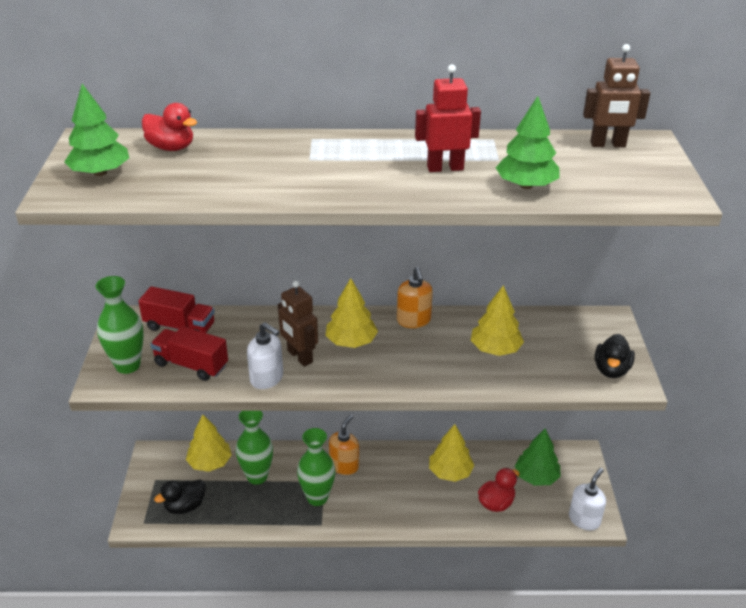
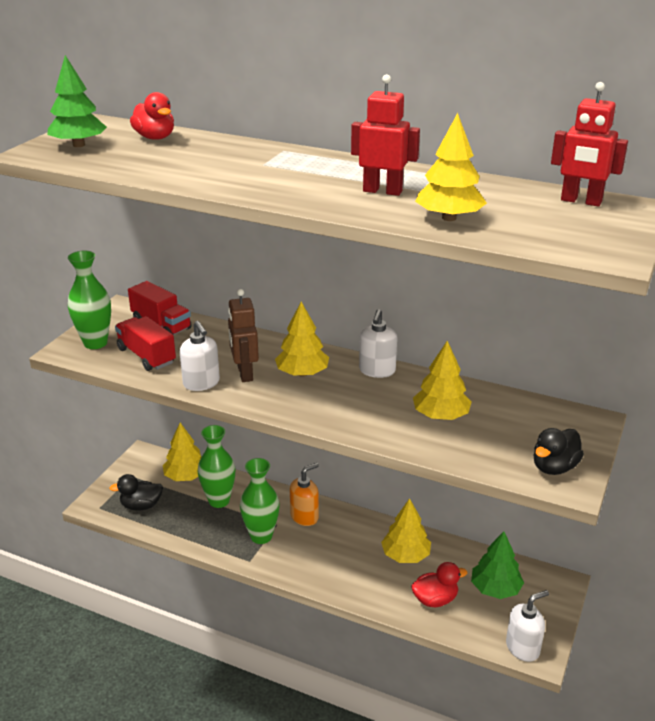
camera: 25 degrees right, 5 degrees down
orange soap dispenser [397,267,433,328] -> white soap dispenser [359,309,397,378]
green tree [495,96,560,189] -> yellow tree [415,113,487,221]
brown robot [583,44,650,147] -> red robot [551,82,628,207]

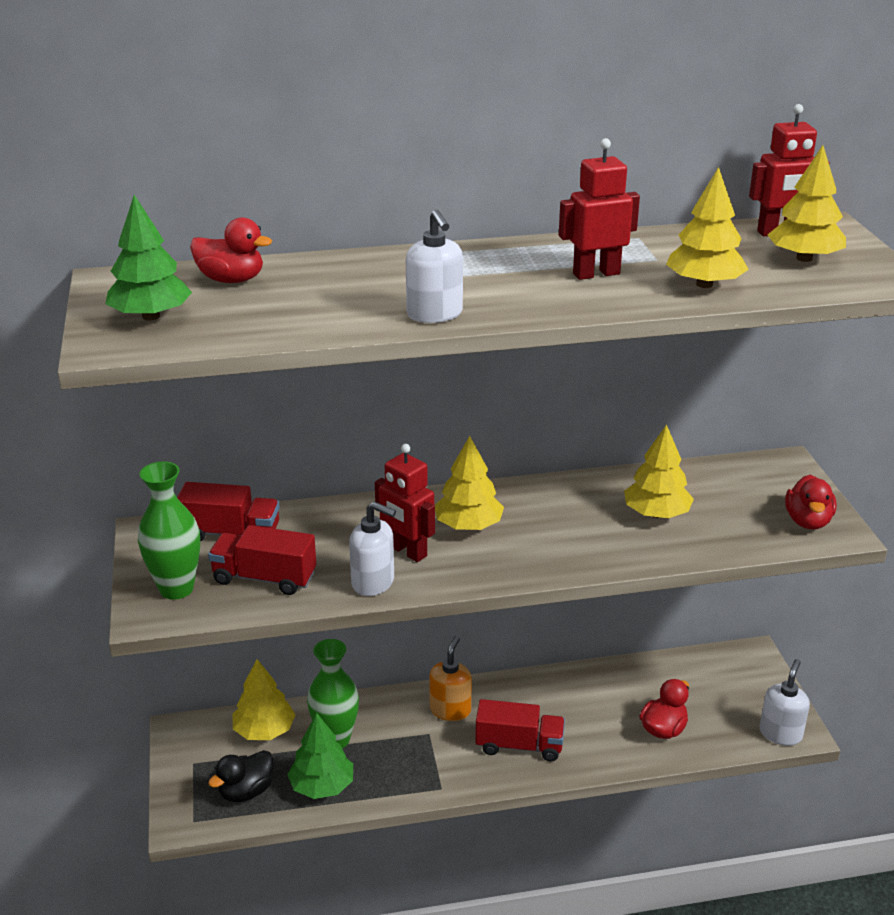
camera: 35 degrees left, 0 degrees up
brown robot [228,289,259,382] -> red robot [375,444,435,562]
green vase [240,458,280,544] -> none
white soap dispenser [359,309,397,378] -> white soap dispenser moved to [406,210,463,323]
yellow tree [381,498,431,563] -> yellow tree moved to [768,145,846,262]
green tree [471,531,524,599] -> green tree moved to [287,713,353,799]
black duck [533,428,584,475] -> red duck [785,475,836,530]
none -> red truck [475,699,565,761]

